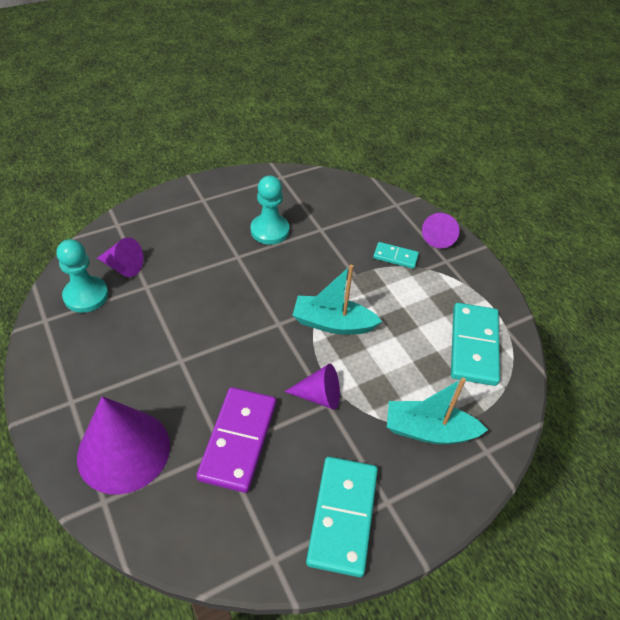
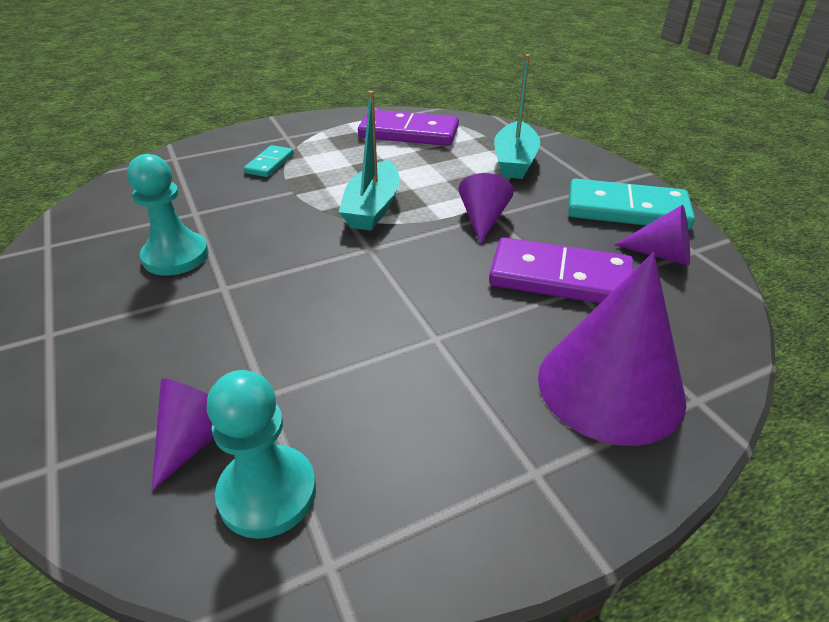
camera: 85 degrees left, 10 degrees down
purple cone [422,213,459,248] -> purple cone moved to [614,205,690,266]
turquoise domino [451,303,500,386] -> purple domino [358,110,459,146]

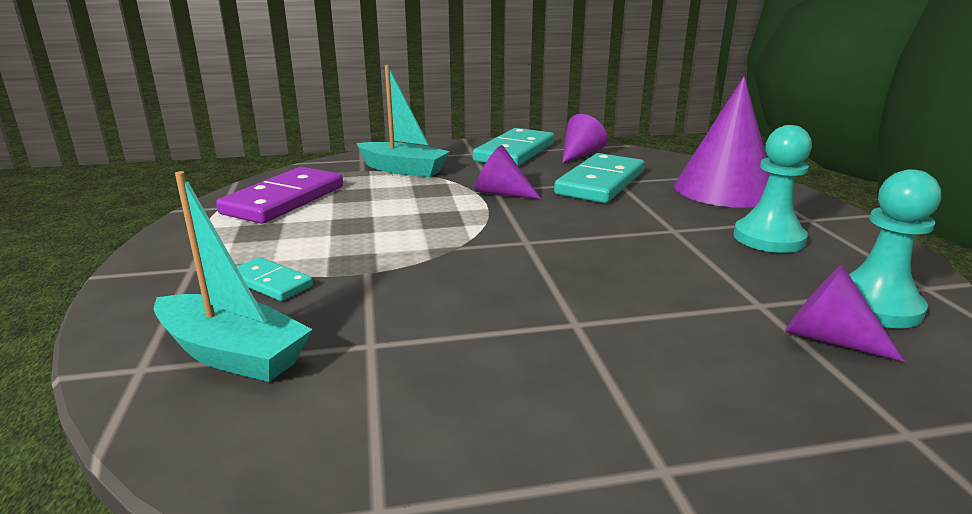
camera: 75 degrees left, 15 degrees down
turquoise pawn [127,154,209,275] -> turquoise pawn moved to [734,125,812,253]
turquoise boat [339,91,400,231] -> turquoise boat moved to [154,171,313,382]
purple domino [489,237,634,303] -> turquoise domino [554,153,644,203]

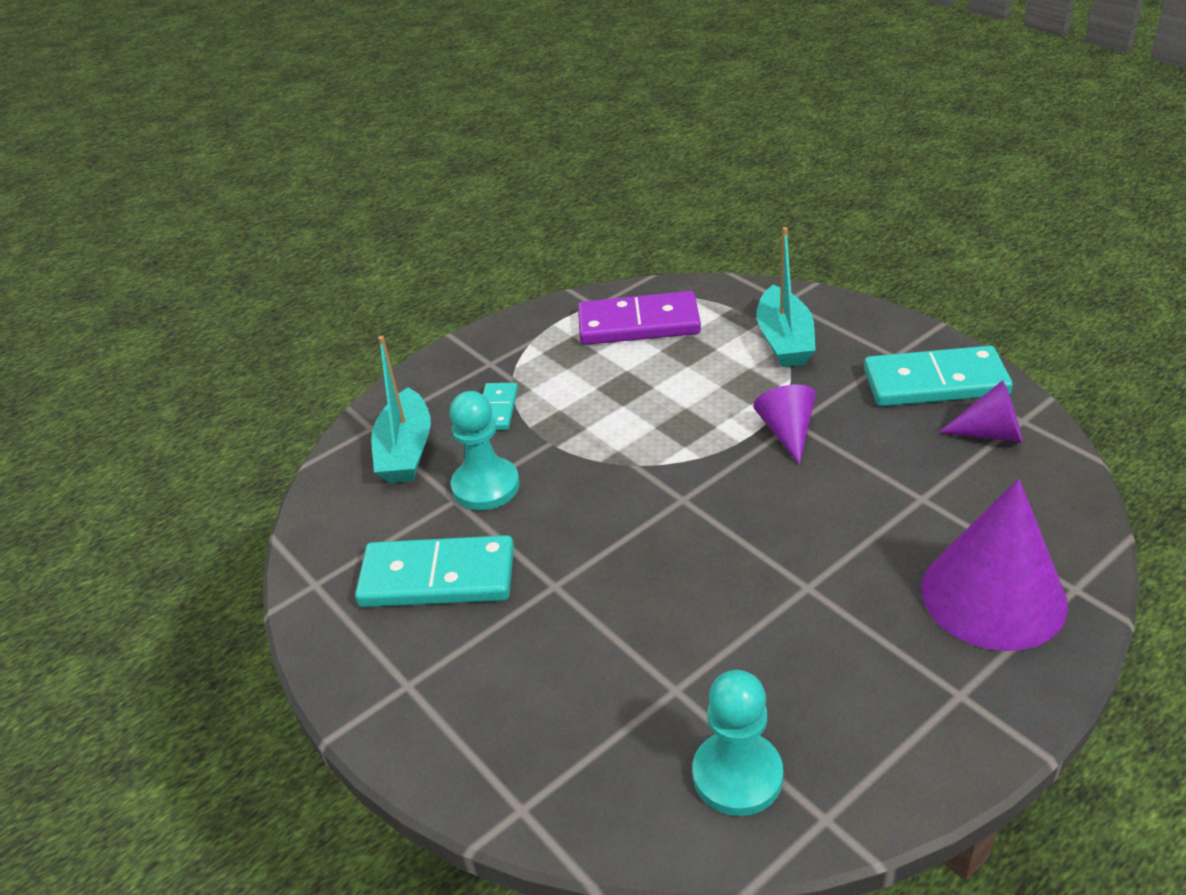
camera: 65 degrees right, 15 degrees up
turquoise domino [554,153,644,203] -> turquoise domino moved to [355,535,514,607]
turquoise pawn [734,125,812,253] -> turquoise pawn moved to [450,391,520,510]
purple cone [785,265,905,362] -> none

